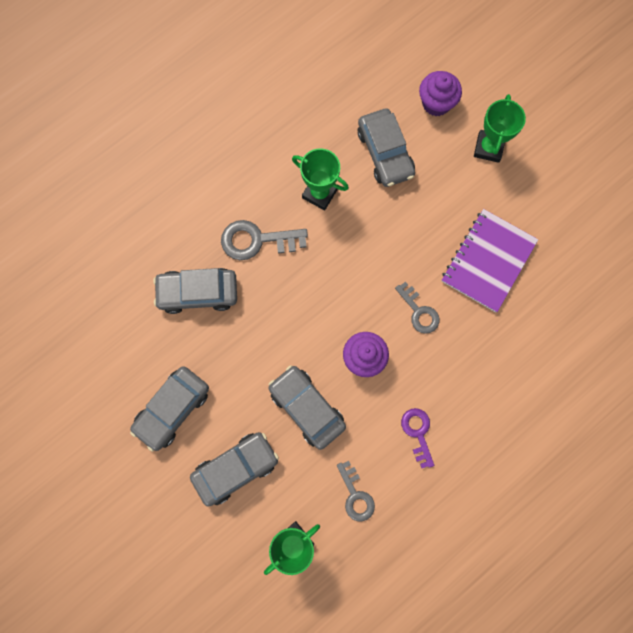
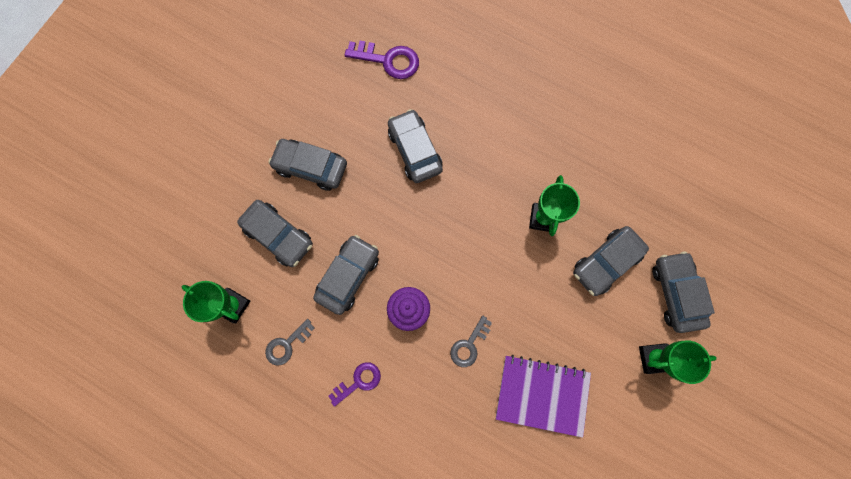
camera: 70 degrees right, 0 degrees up
grey key [221,220,308,260] -> none
purple cupcake [419,71,462,116] -> grey car [652,252,715,333]
none -> purple key [344,41,419,79]

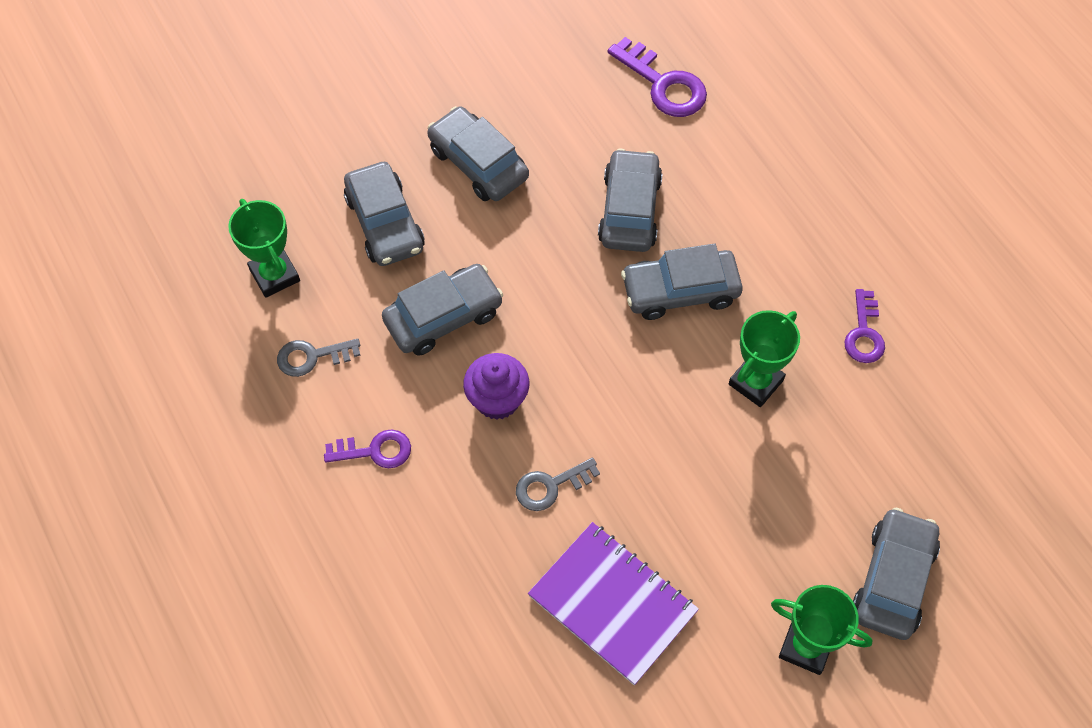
camera: 30 degrees right, 15 degrees down
grey car [573,226,649,296] -> grey car moved to [621,243,743,320]
none -> purple key [844,289,885,363]

